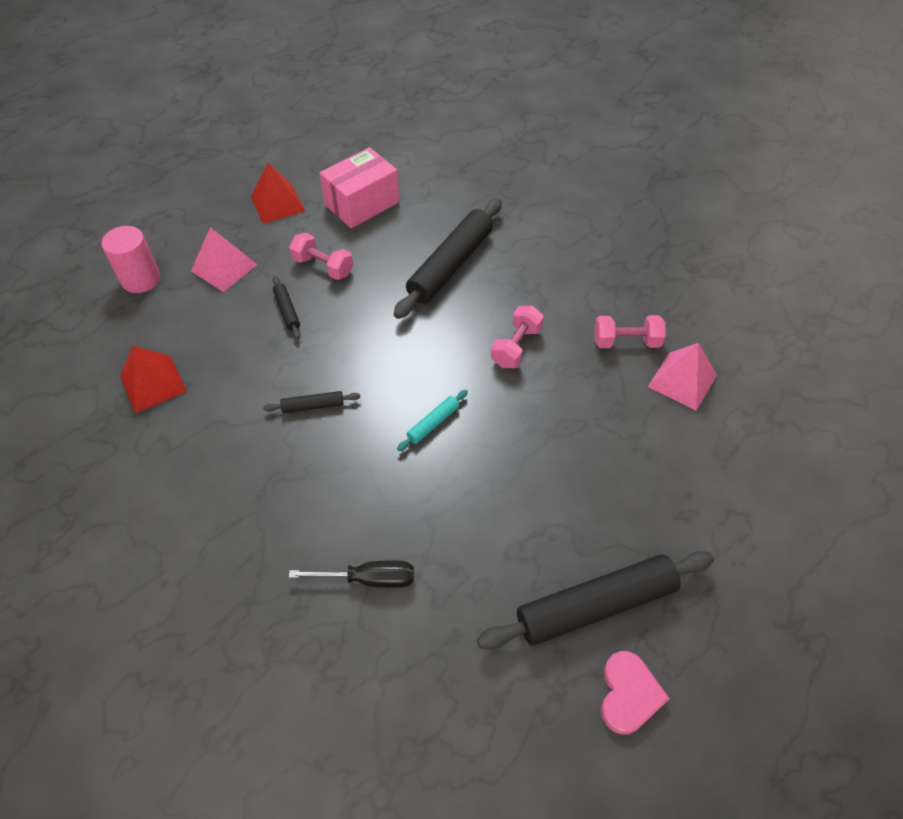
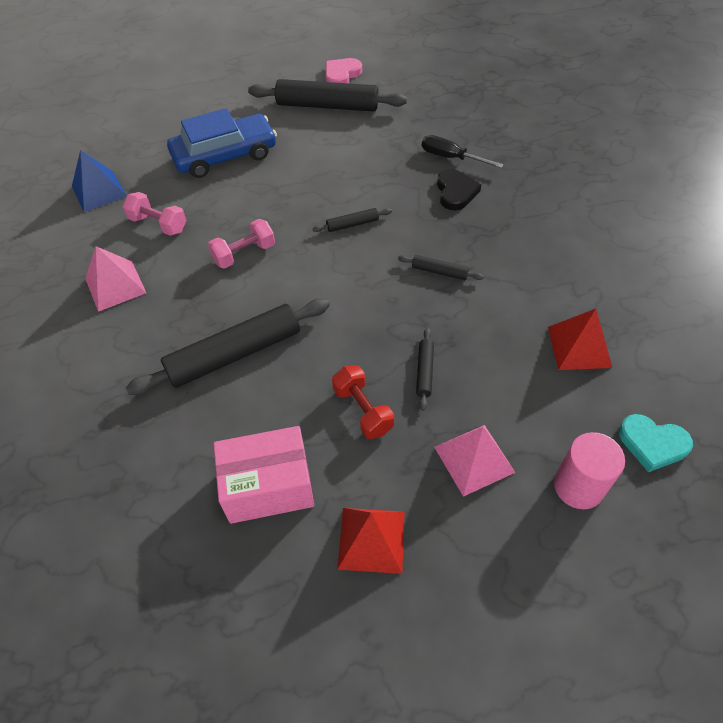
camera: 150 degrees left, 0 degrees up
pink dumbbell [289,233,353,280] -> red dumbbell [332,365,394,439]
turquoise rolling pin [397,390,468,451] -> black rolling pin [312,208,392,232]
pink pyramid [648,343,717,411] -> pink pyramid moved to [85,246,146,312]
none -> blue pyramid [72,150,127,212]
none -> blue car [167,108,277,178]
none -> black heart [437,169,481,211]
none -> turquoise heart [619,414,693,472]

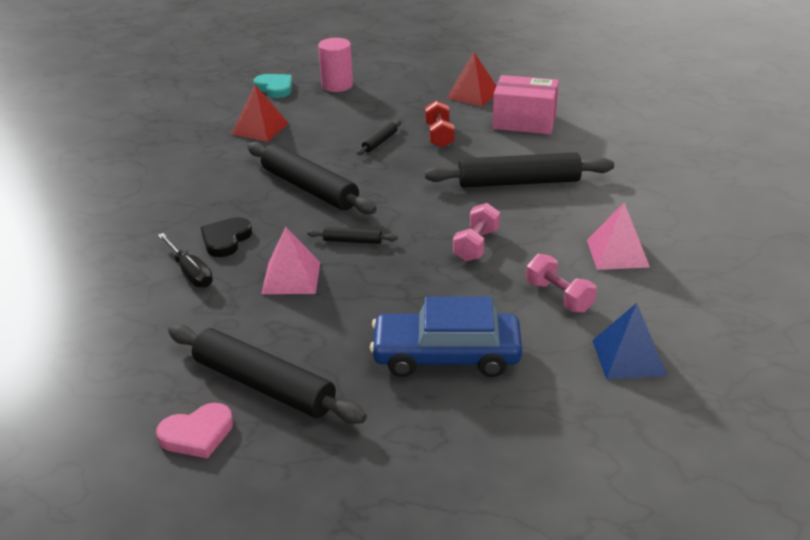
camera: 155 degrees left, 20 degrees down
pink dumbbell [208,219,275,269] -> pink dumbbell turned 60 degrees counterclockwise [453,203,500,262]
black rolling pin [398,255,484,280] -> black rolling pin [247,142,377,214], size x2.25
pink pyramid [434,425,516,497] -> pink pyramid moved to [261,227,320,294]

